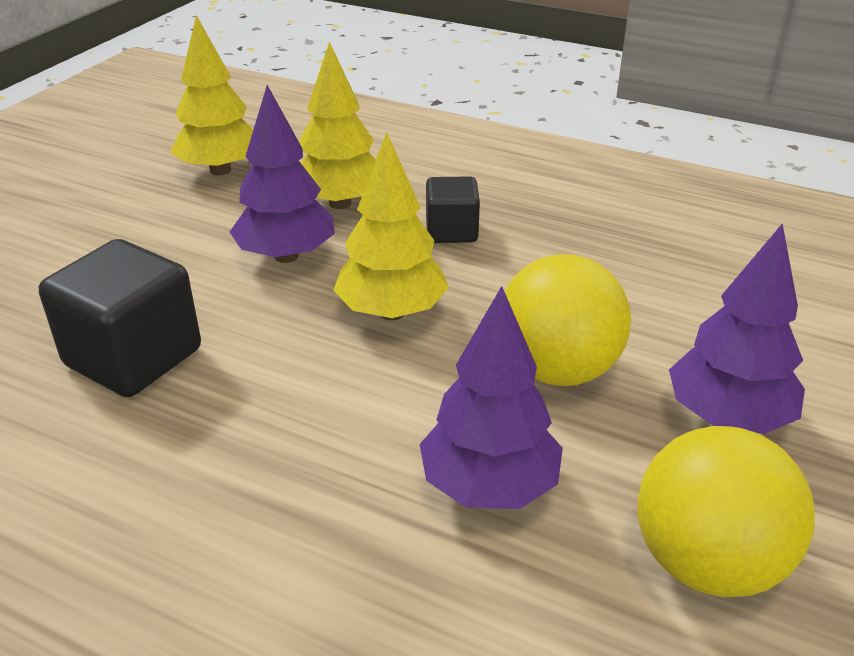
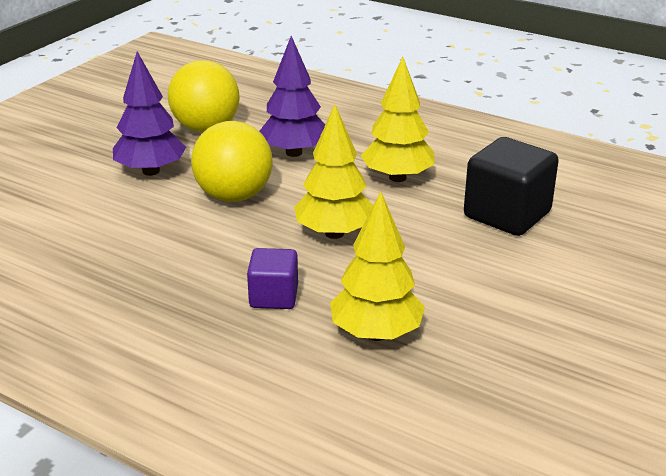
camera: 175 degrees left, 5 degrees down
yellow tree [170,15,254,175] -> yellow tree moved to [361,57,435,182]
purple tree [230,85,335,263] -> none
black cube [426,176,480,243] -> purple cube [247,248,298,309]

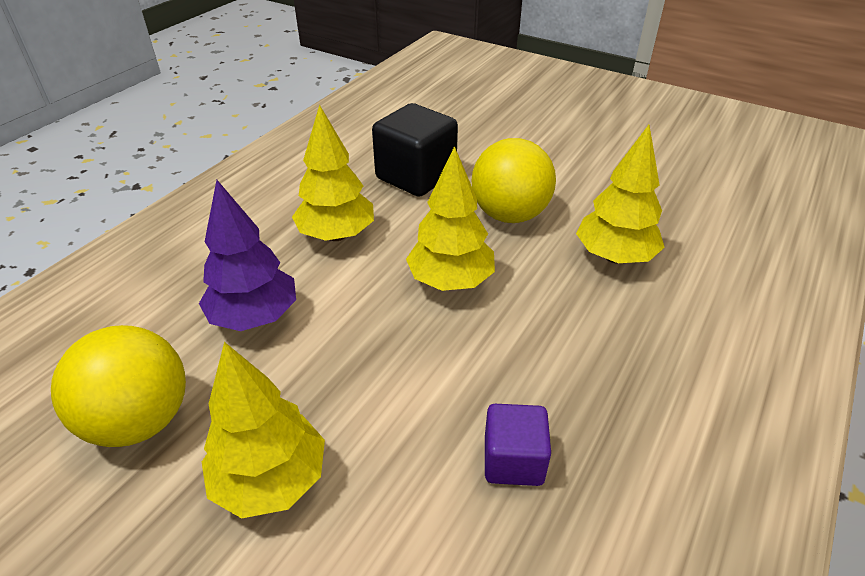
camera: 90 degrees left, 10 degrees up
purple tree [113,51,186,176] -> yellow tree [202,342,325,518]
yellow ball [191,121,273,202] -> yellow ball moved to [471,138,556,223]
purple cube [247,248,298,309] -> purple cube moved to [485,404,551,486]

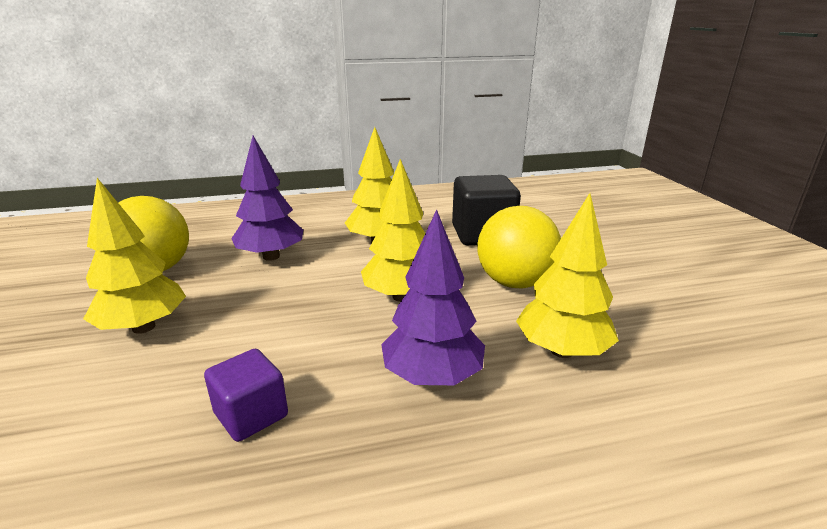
camera: 45 degrees right, 15 degrees down
none -> purple tree [381,209,485,385]

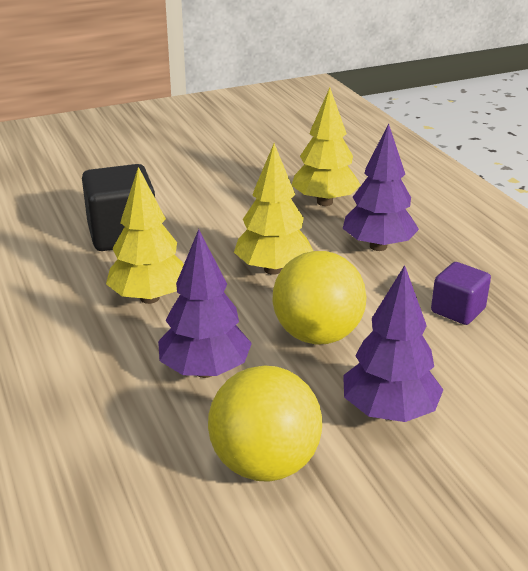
camera: 100 degrees left, 5 degrees up
yellow tree [83,178,186,334] -> purple tree [343,265,443,422]
yellow ball [477,206,561,288] -> yellow ball moved to [272,251,367,345]

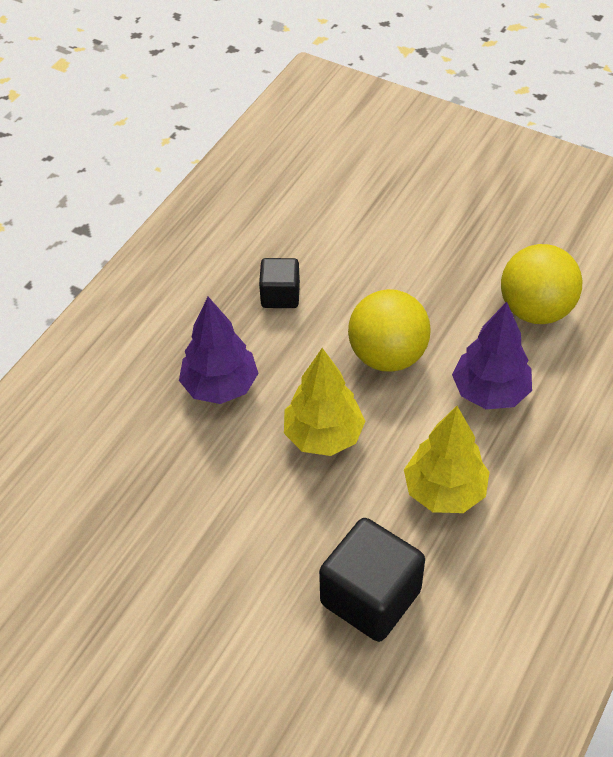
camera: 125 degrees left, 20 degrees up
yellow tree [292,88,361,206] -> none
purple tree [343,265,443,422] -> none
purple cube [431,262,491,325] -> black cube [259,258,300,308]

